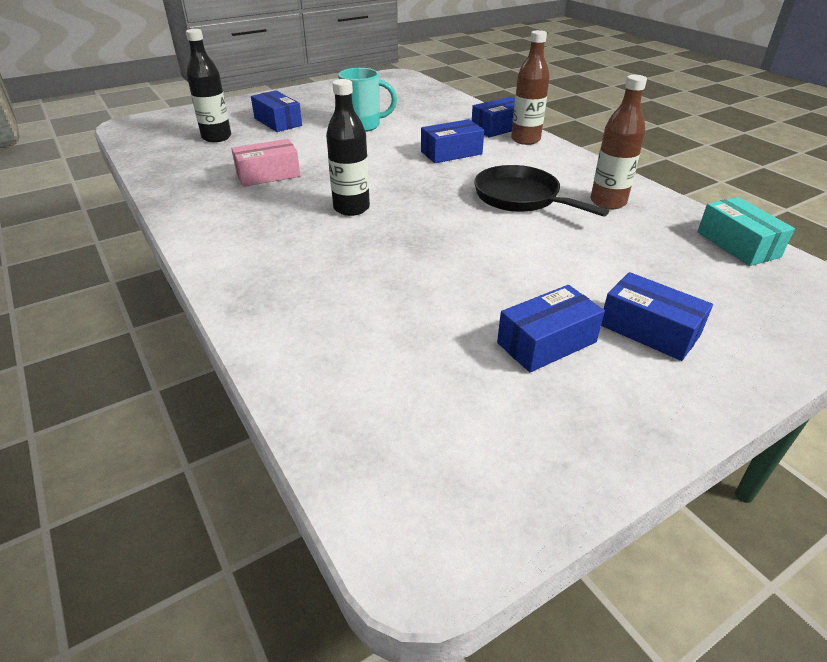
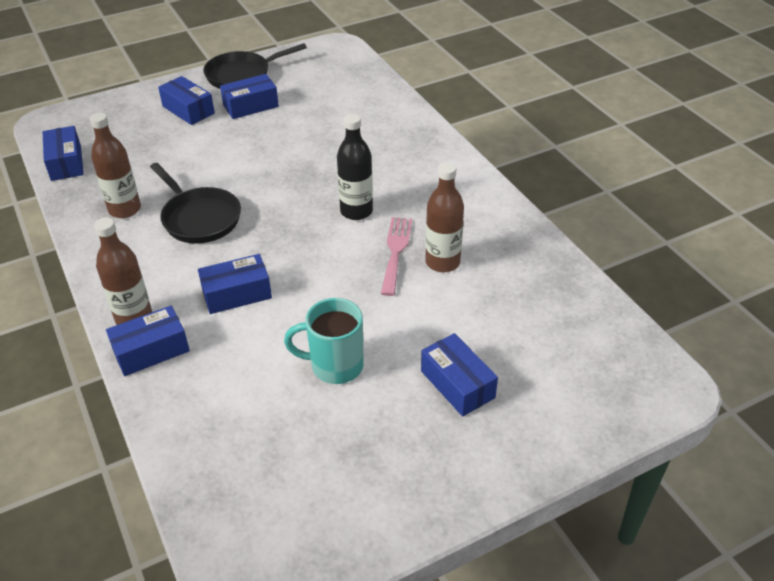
camera: 175 degrees left, 5 degrees up
black bottle [186,29,231,142] -> none
pink box [231,139,301,187] -> brown bottle [425,162,464,272]
turquoise box [697,197,795,266] -> blue box [42,126,84,181]
none -> black pan [203,43,307,89]
none -> pink fork [381,217,412,296]

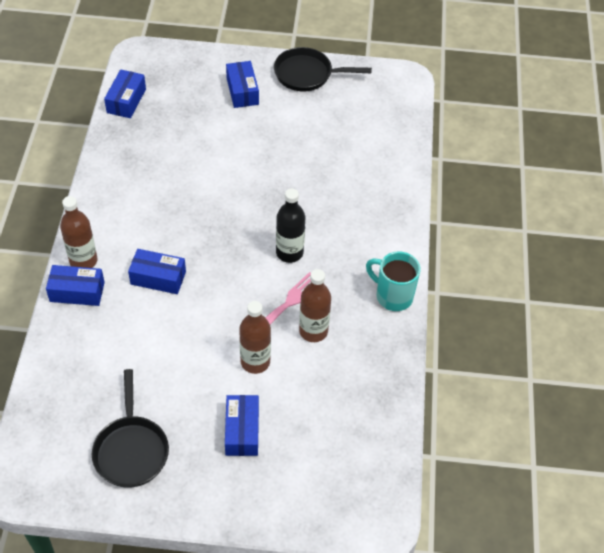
camera: 30 degrees right, 10 degrees up
brown bottle [90,113,141,218] -> brown bottle moved to [239,301,271,374]
black pan [150,163,241,244] -> black pan moved to [92,369,169,488]
blue box [220,74,279,119] -> none
turquoise mug [284,298,364,384] -> turquoise mug moved to [366,251,421,311]

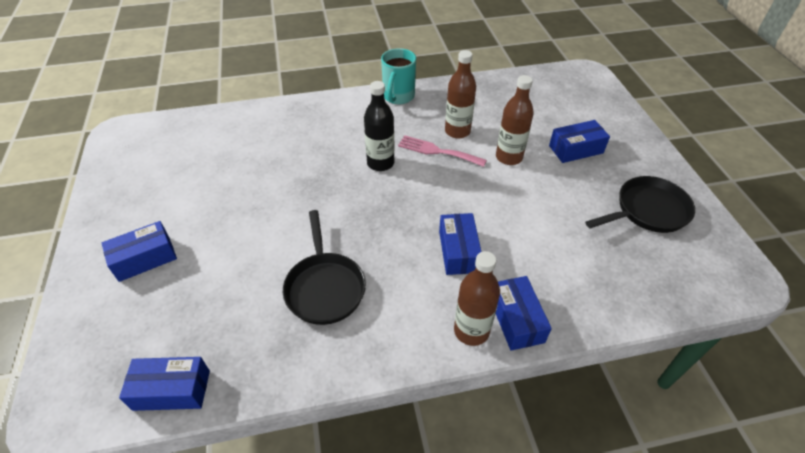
camera: 105 degrees left, 5 degrees down
black pan [274,47,372,91] -> black pan moved to [283,210,366,325]

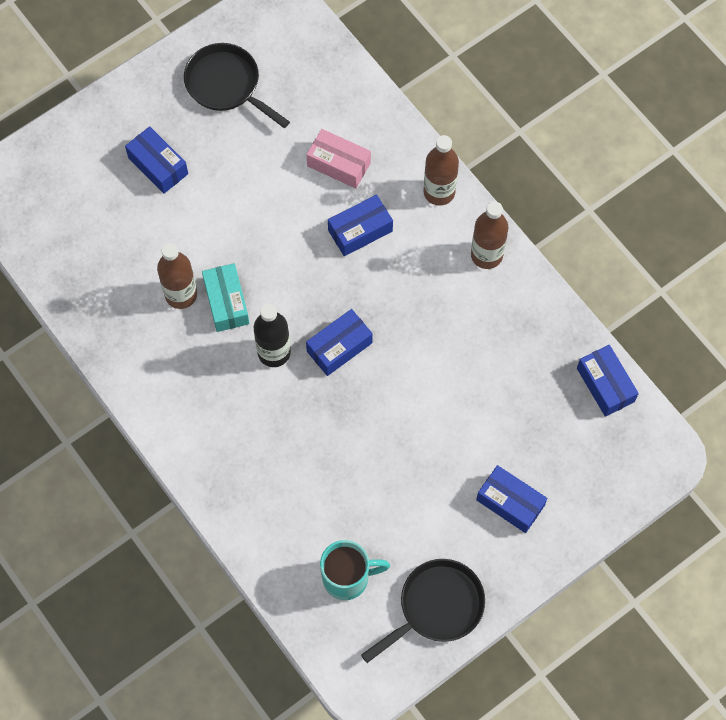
camera: 115 degrees left, 20 degrees up
black pan [283,210,366,325] -> black pan moved to [361,559,485,663]
turquoise mug [381,48,416,104] -> turquoise mug moved to [320,540,390,600]
pink fork [398,135,487,167] -> turquoise box [202,263,249,332]
blue box [495,276,552,351] -> blue box moved to [306,309,373,376]
brown bottle [496,75,534,165] -> brown bottle moved to [471,201,508,269]
none -> pink box [306,129,371,188]

